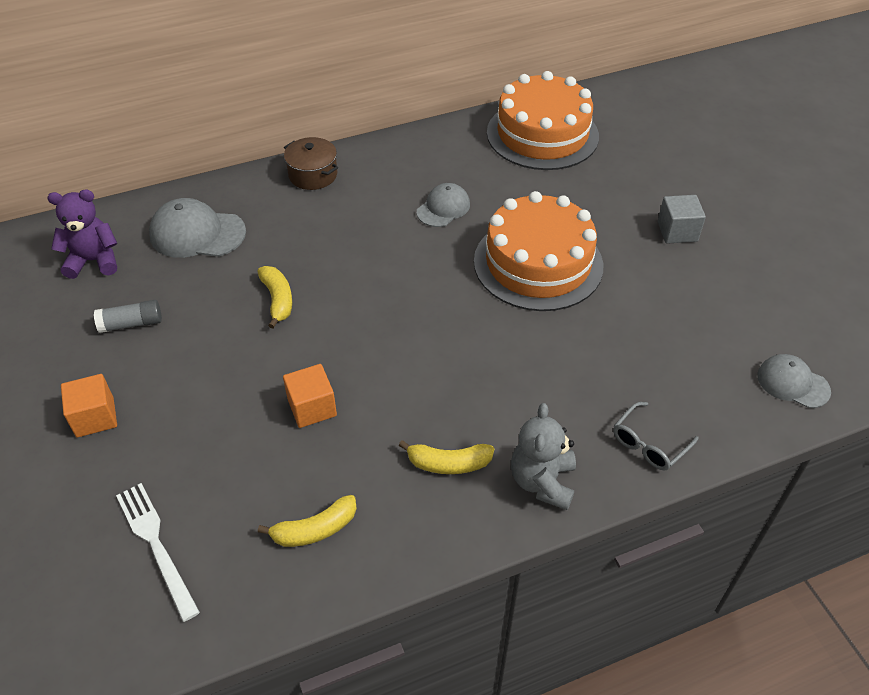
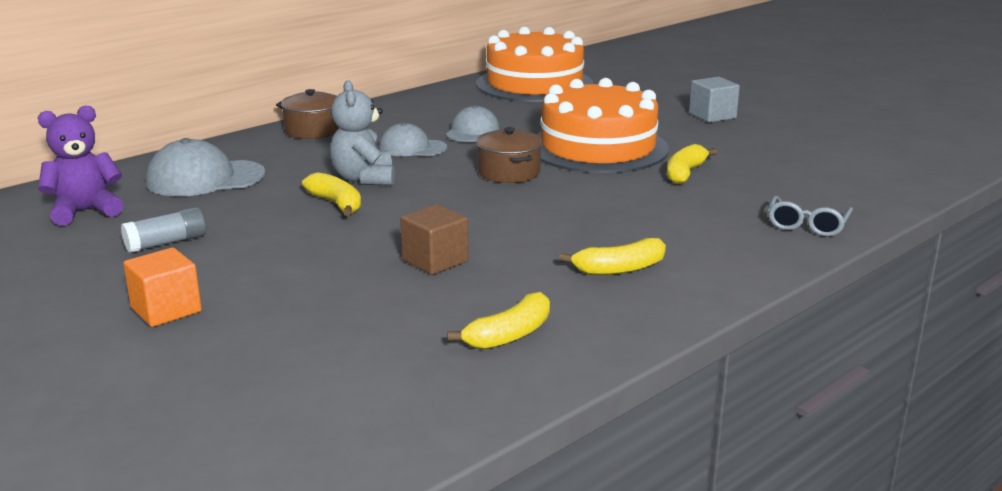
camera: 20 degrees left, 25 degrees down
white fork [116,483,200,622] -> none
orange cube [283,364,337,428] -> brown cube [400,204,469,275]
grey teddy bear [511,403,576,510] -> grey teddy bear moved to [330,80,395,185]
grey cap [757,354,831,408] -> grey cap moved to [379,122,447,156]
none -> brown pot [476,127,543,183]
none -> yellow banana [667,144,717,184]

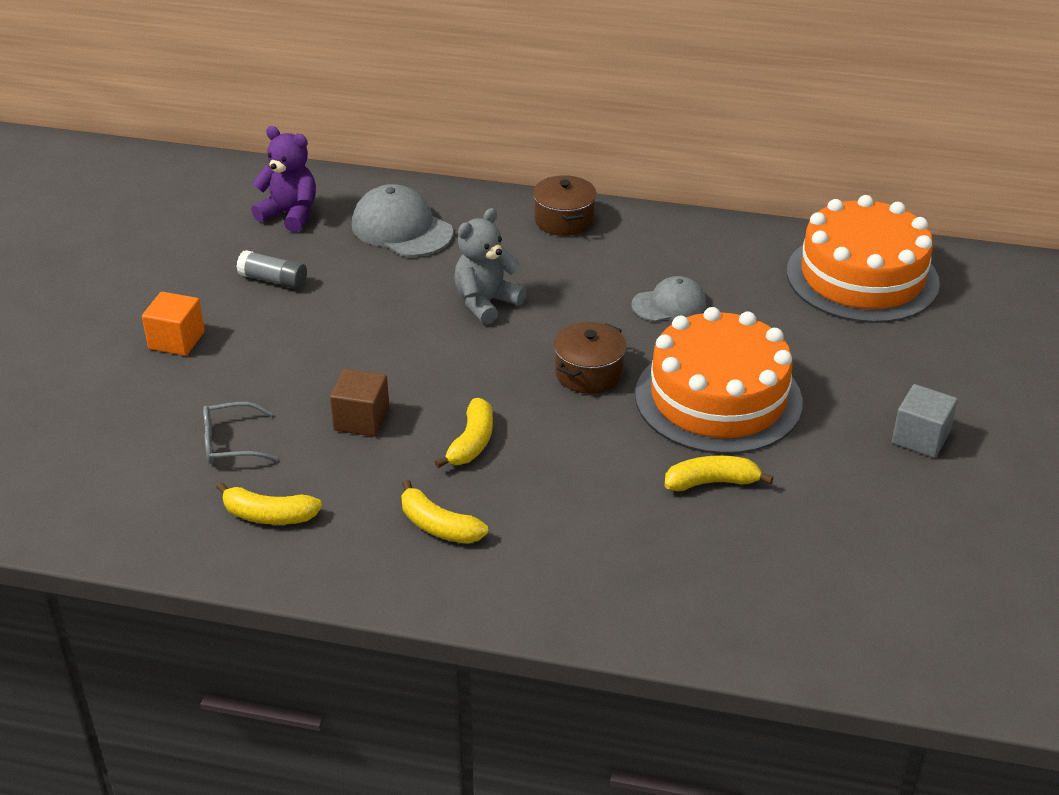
camera: 55 degrees right, 15 degrees up
yellow banana [302,172,361,216] -> yellow banana moved to [435,398,493,468]
grey cap [379,122,447,156] -> none
grey glasses [768,196,853,237] -> grey glasses moved to [203,402,277,464]

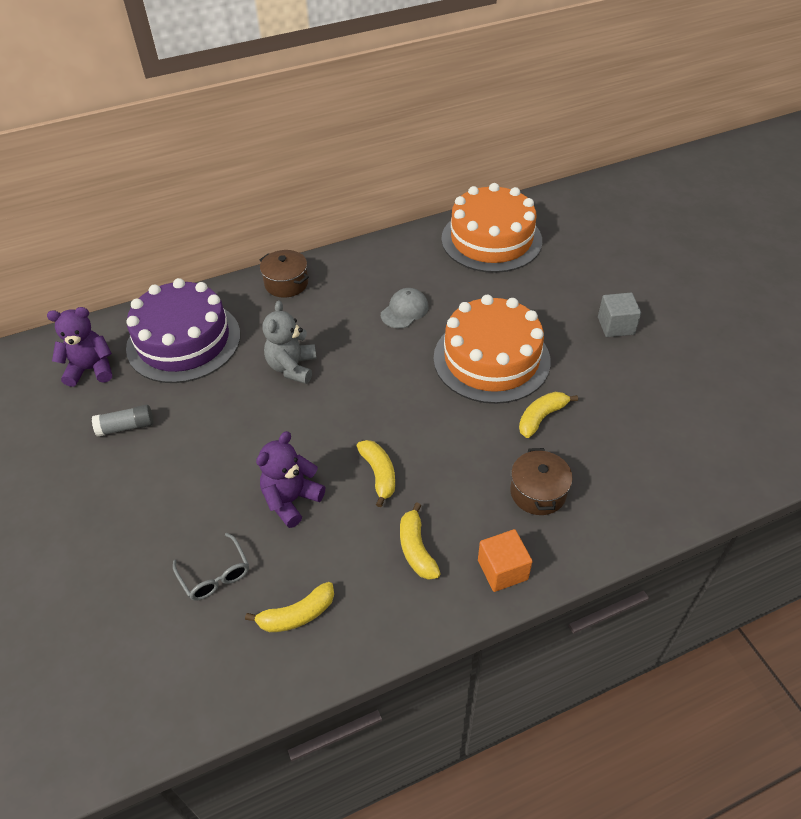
camera: 35 degrees left, 10 degrees up
orange cube [142,292,205,356] -> orange cube moved to [478,529,533,592]
grey glasses [203,402,277,464] -> grey glasses turned 75 degrees counterclockwise [173,533,249,601]
brown cube [330,369,389,437] -> purple teddy bear [256,431,325,528]
grey cap [352,184,453,257] -> purple cake [126,278,241,383]
yellow banana [401,480,488,544] -> yellow banana turned 75 degrees clockwise [400,502,441,580]
brown pot [554,322,627,394] -> brown pot moved to [510,448,573,515]

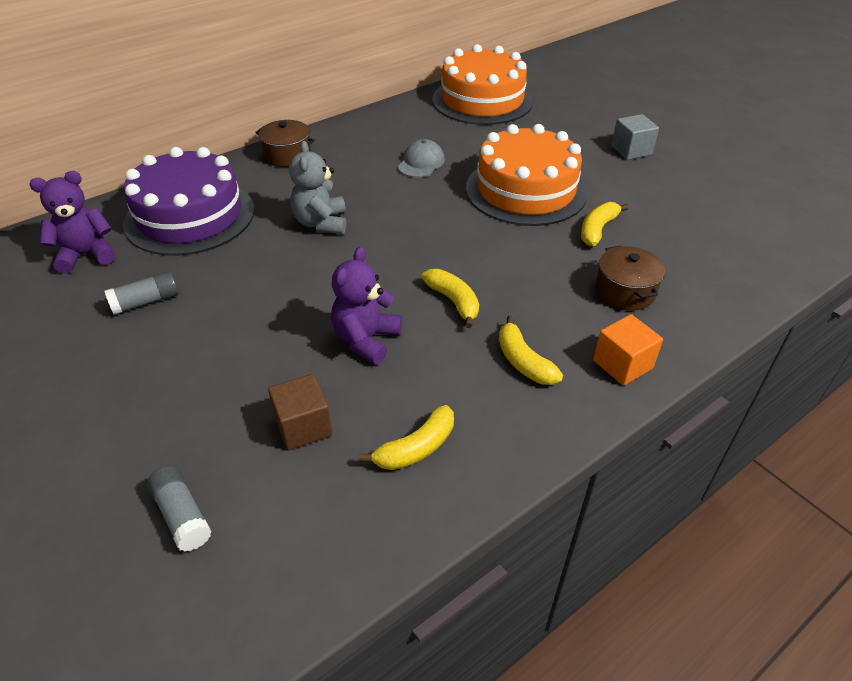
camera: 15 degrees left, 5 degrees down
grey glasses [173,533,249,601] -> brown cube [268,374,333,450]
none -> grey glue stick [147,466,212,552]

